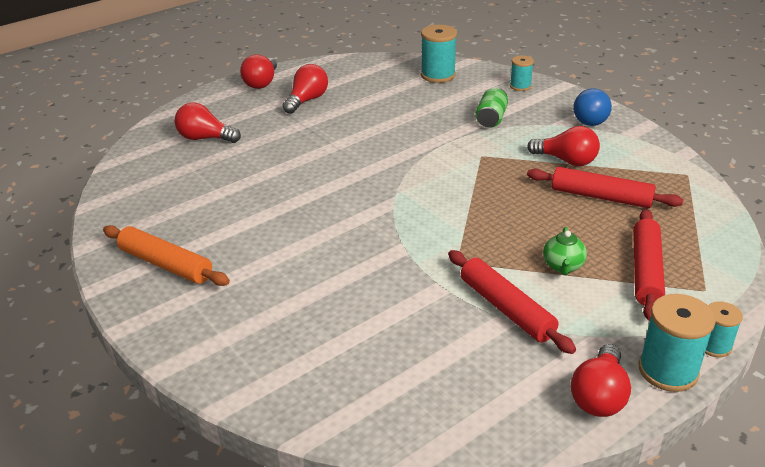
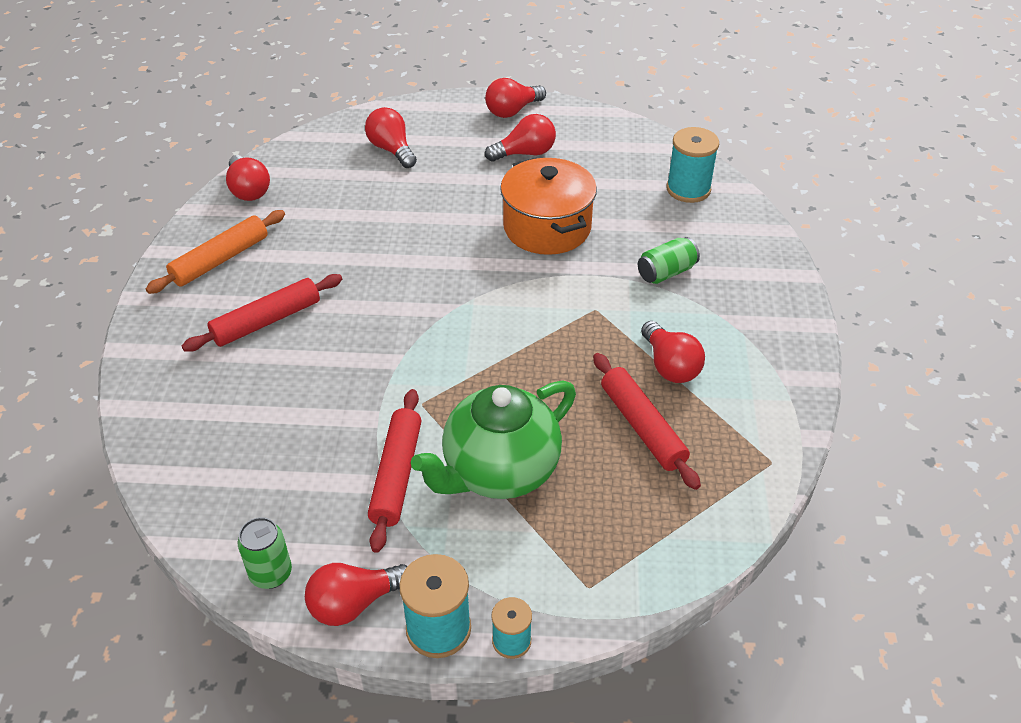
camera: 40 degrees right, 10 degrees up
orange rolling pin [103,225,230,286] -> orange rolling pin turned 60 degrees clockwise [146,210,285,294]
turquoise spool [510,56,534,91] -> none
green teapot [543,227,587,275] -> green teapot [411,381,576,499], size x2.37
blue light bulb [573,88,612,126] -> none
red rolling pin [633,209,665,321] -> red rolling pin moved to [182,274,342,352]
none -> red light bulb [226,155,270,201]
none -> green can [238,517,292,589]
none -> orange pot [500,157,597,255]

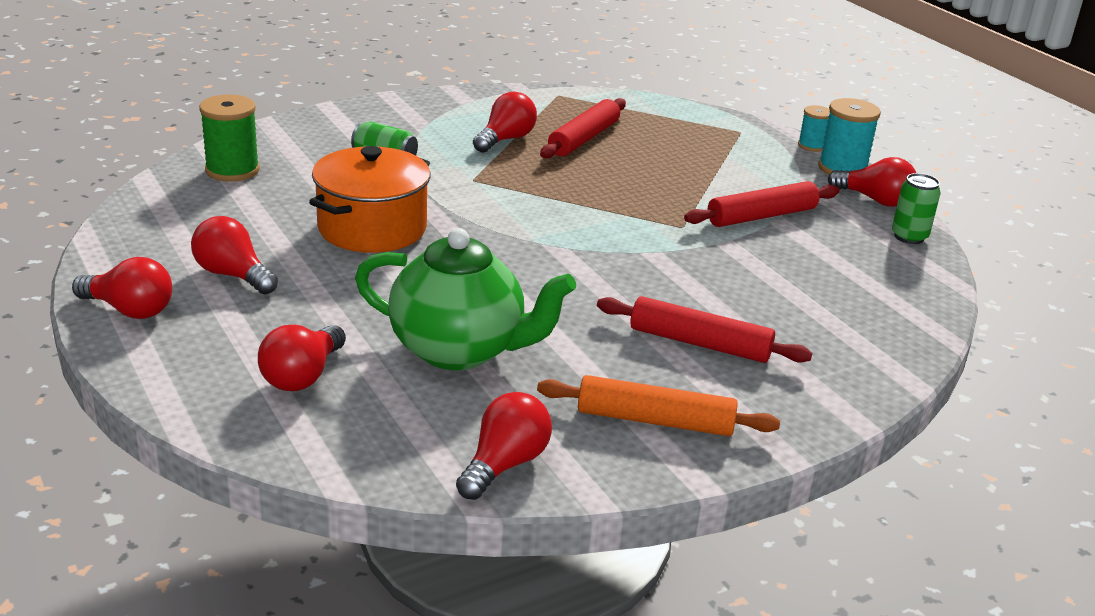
camera: 125 degrees left, 15 degrees down
green teapot [411,381,576,499] -> green teapot moved to [355,228,576,370]
turquoise spool [667,127,719,203] -> green spool [199,94,260,182]

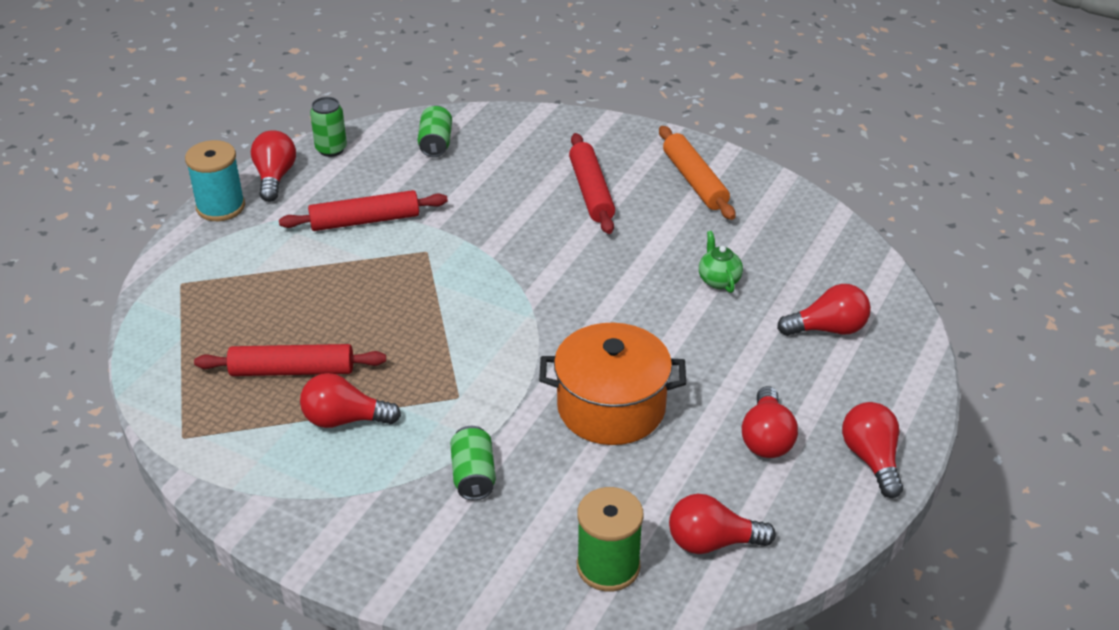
camera: 120 degrees left, 10 degrees up
green teapot [355,228,576,370] -> green teapot [699,231,743,293], size x0.42
red light bulb [456,392,552,500] -> red light bulb moved to [669,494,776,554]
red rolling pin [684,181,840,227] -> red rolling pin turned 45 degrees counterclockwise [279,190,448,231]
turquoise spool [798,105,830,152] -> none
none -> green can [417,105,452,157]

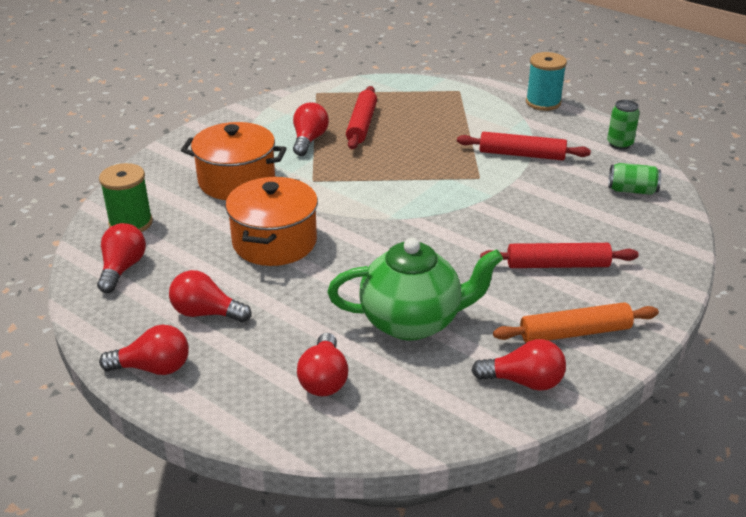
camera: 100 degrees right, 5 degrees down
red light bulb [251,130,296,202] -> red light bulb moved to [471,339,566,391]
red rolling pin [279,190,448,231] -> red rolling pin turned 75 degrees counterclockwise [457,132,591,160]
green can [450,426,496,500] -> orange pot [181,122,287,200]
green teapot [699,231,743,293] -> green teapot [328,238,503,341], size x2.37

